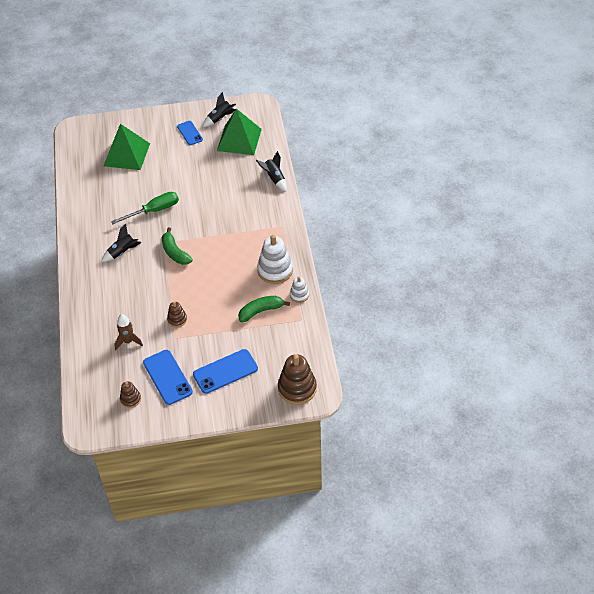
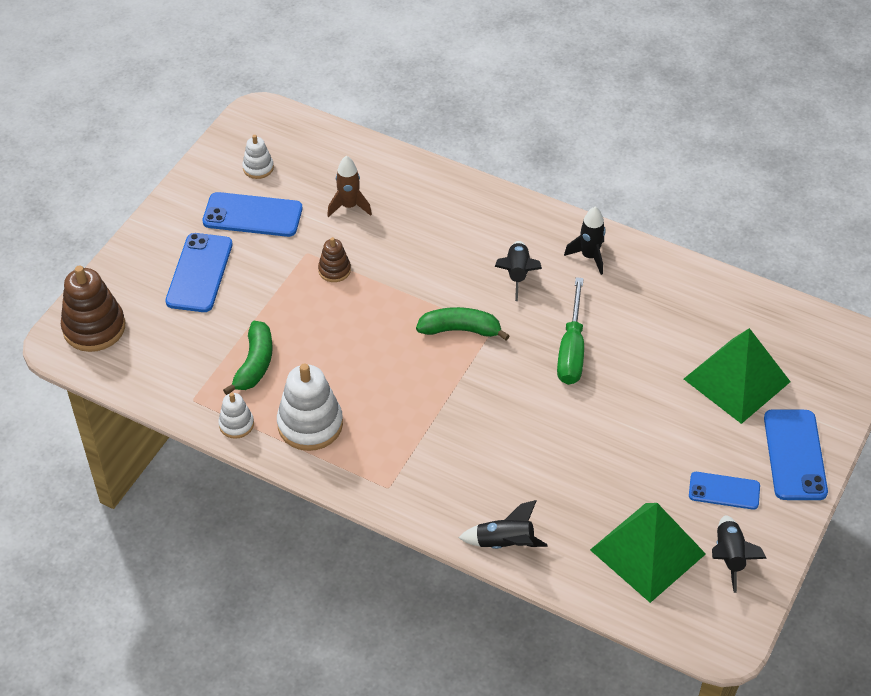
camera: 125 degrees right, 0 degrees up
brown stacking toy [120,381,141,408] -> white stacking toy [242,135,274,179]
none -> black rocket [564,206,606,275]
none -> blue phone [764,409,828,500]

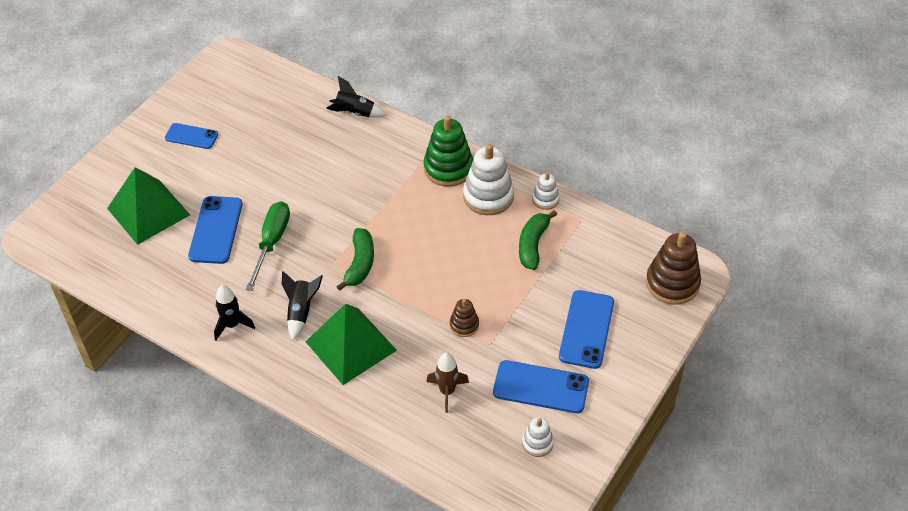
camera: 175 degrees left, 0 degrees up
green banana [416,307,510,340] -> green banana turned 90 degrees counterclockwise [336,228,374,291]
green pyramid [590,503,706,603] -> green pyramid moved to [306,304,397,385]
black rocket [712,515,767,593] -> none
blue phone [764,409,828,500] -> blue phone moved to [188,196,242,264]
none -> green stacking toy [423,115,473,187]

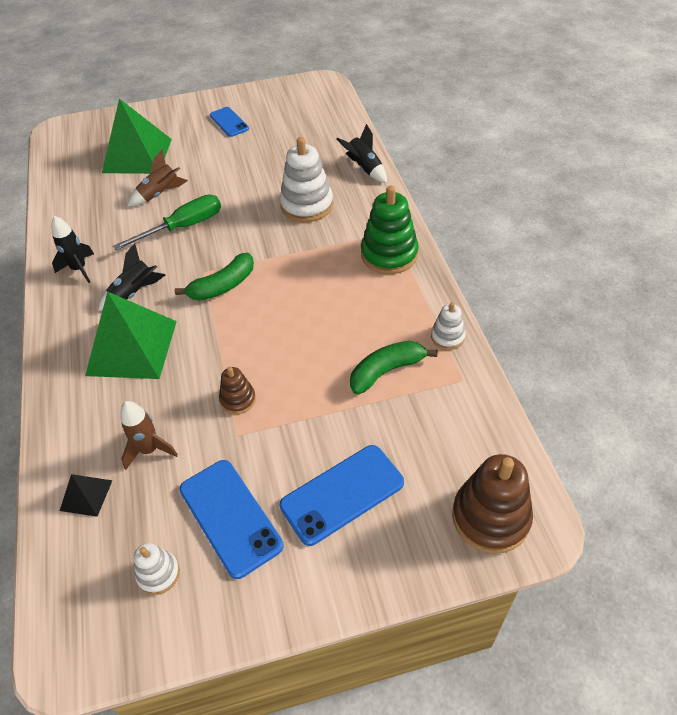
camera: 45 degrees right, 0 degrees up
blue phone [188,196,242,264] -> brown rocket [127,150,188,207]
white stacking toy [463,144,514,215] -> white stacking toy moved to [279,137,333,222]
none -> black pyramid [60,474,113,517]

